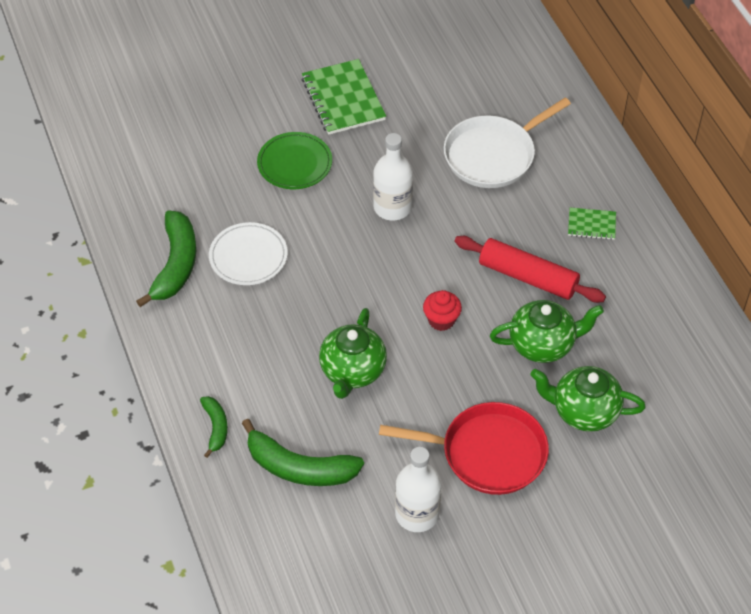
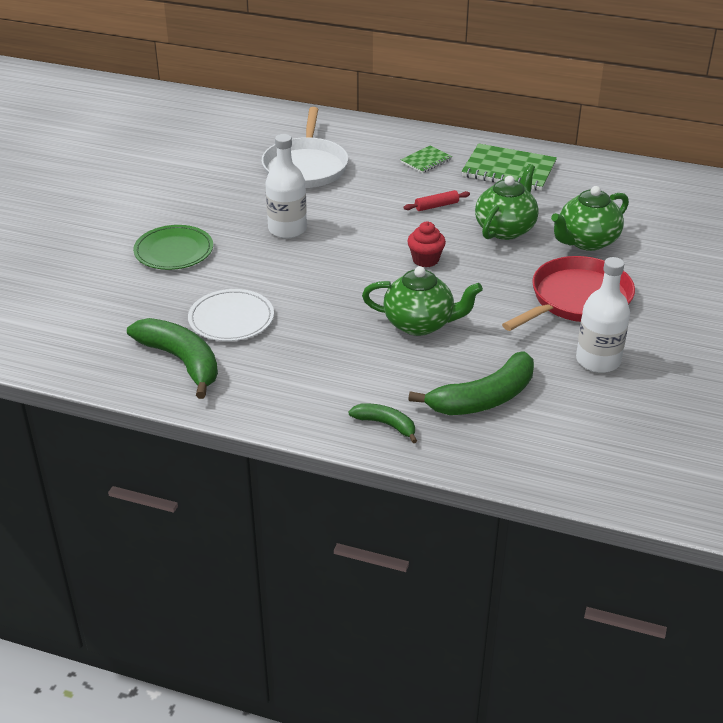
camera: 50 degrees left, 15 degrees down
green notebook [302,59,386,135] -> green notebook moved to [462,144,557,191]
green teapot [319,308,387,399] -> green teapot turned 45 degrees counterclockwise [362,266,483,336]
red rolling pin [454,236,606,303] -> red rolling pin [404,190,470,211], size x0.47

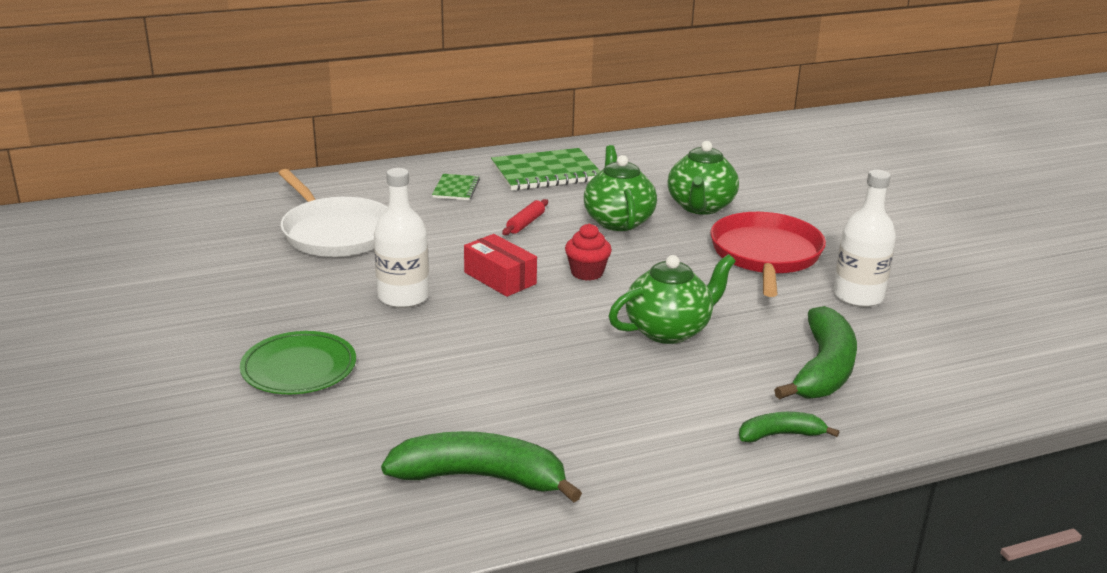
camera: 40 degrees left, 10 degrees down
white plate [188,289,274,341] -> none
none -> red box [464,234,537,297]

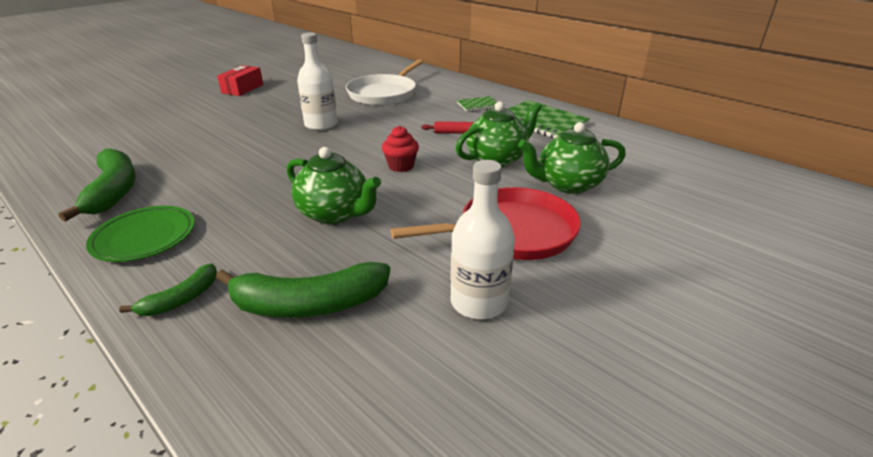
camera: 65 degrees right, 5 degrees up
green plate [240,331,356,394] -> green plate moved to [86,206,195,262]
red box [464,234,537,297] -> red box moved to [217,65,263,96]
green banana [739,412,839,443] -> green banana turned 75 degrees clockwise [119,264,217,316]

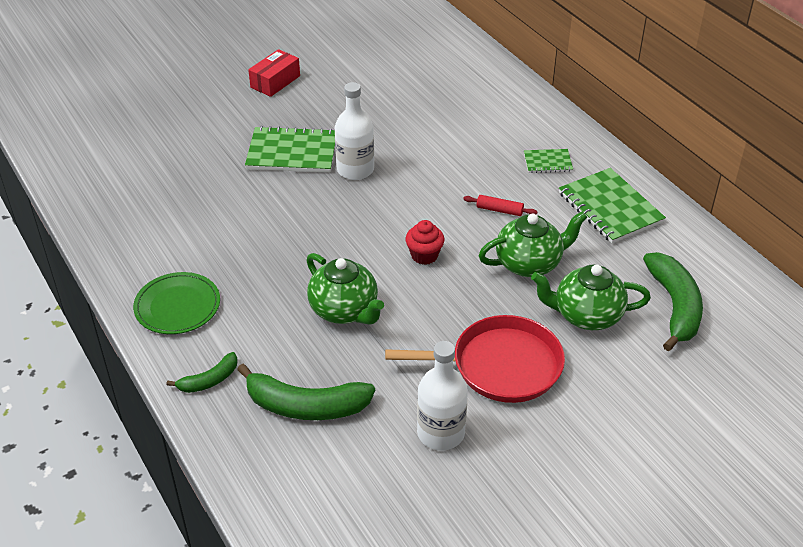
camera: 15 degrees right, 10 degrees up
green banana [58,148,136,222] -> green banana moved to [643,252,703,351]
white pan [346,59,423,105] -> none
none -> green notebook [245,126,335,173]

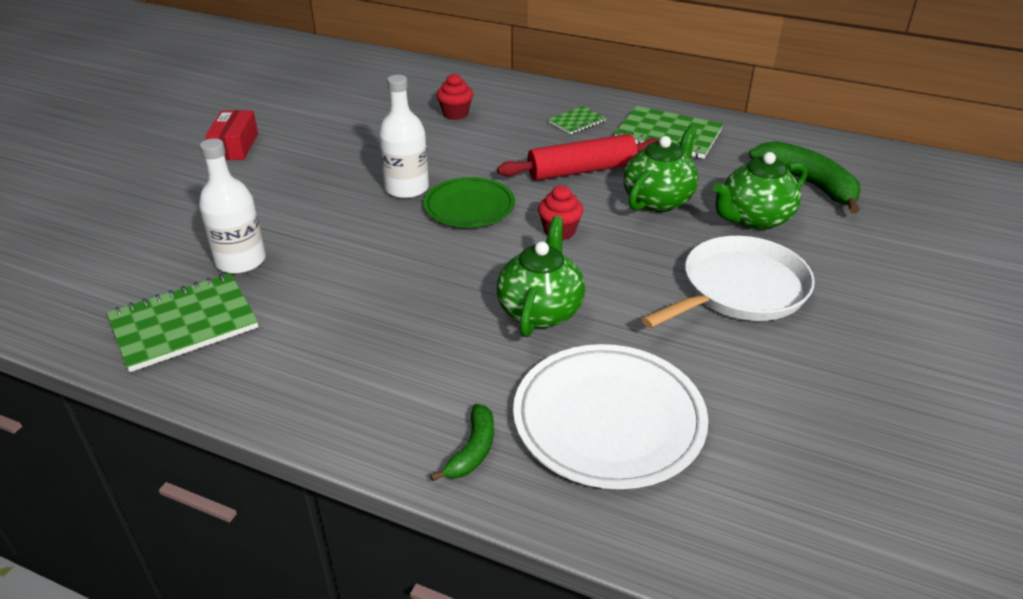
camera: 35 degrees left, 5 degrees down
green plate [133,272,220,334] -> green plate moved to [424,177,515,228]
green banana [237,364,375,420] -> white plate [513,344,708,489]
green notebook [245,126,335,173] -> green notebook moved to [107,273,258,372]
green teapot [306,253,384,325] -> green teapot turned 90 degrees counterclockwise [496,216,585,337]
red pan [385,315,565,403] -> white pan [642,236,815,328]
white bottle [417,341,468,450] -> white bottle moved to [199,138,266,274]
red rolling pin [463,195,538,216] -> red rolling pin [497,134,659,181], size x2.12
none -> red cupcake [436,73,473,120]

